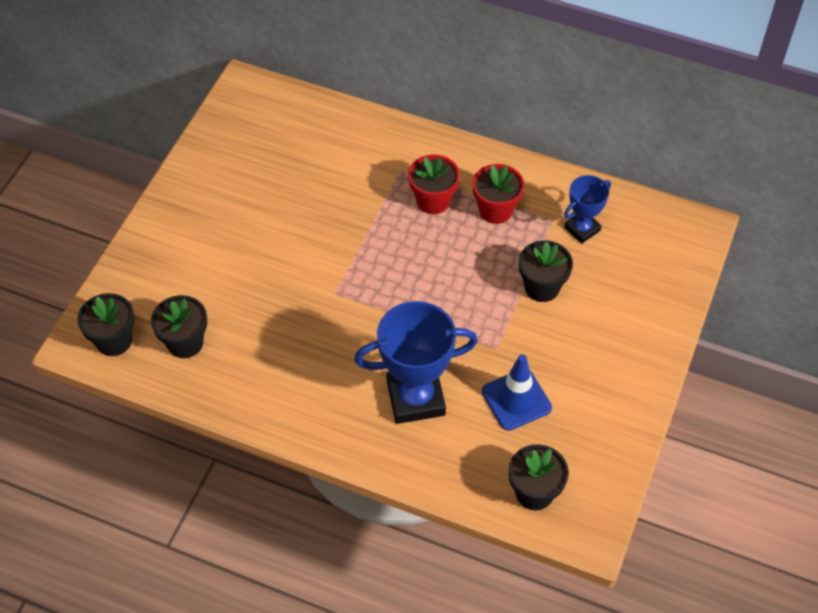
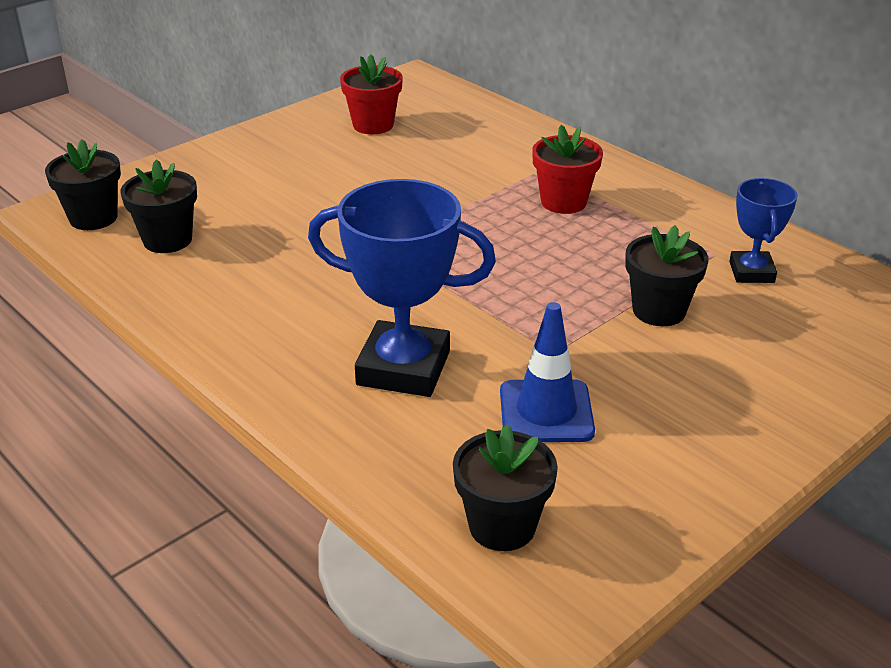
camera: 25 degrees right, 20 degrees down
red flower pot [472,164,524,224] -> red flower pot moved to [340,54,403,134]
blue trophy [564,175,611,243] -> blue trophy turned 75 degrees counterclockwise [729,178,798,283]

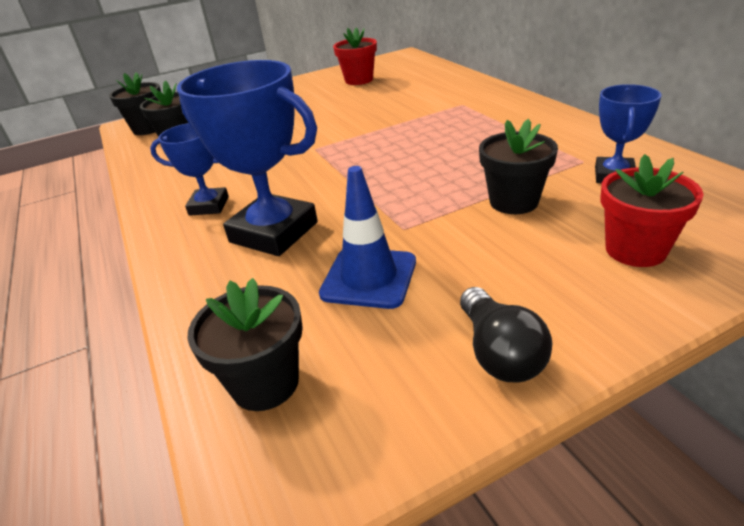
camera: 20 degrees right, 0 degrees up
red flower pot [532,125,603,214] -> red flower pot moved to [600,154,704,267]
none -> blue trophy [150,123,229,216]
none -> black light bulb [460,287,552,382]

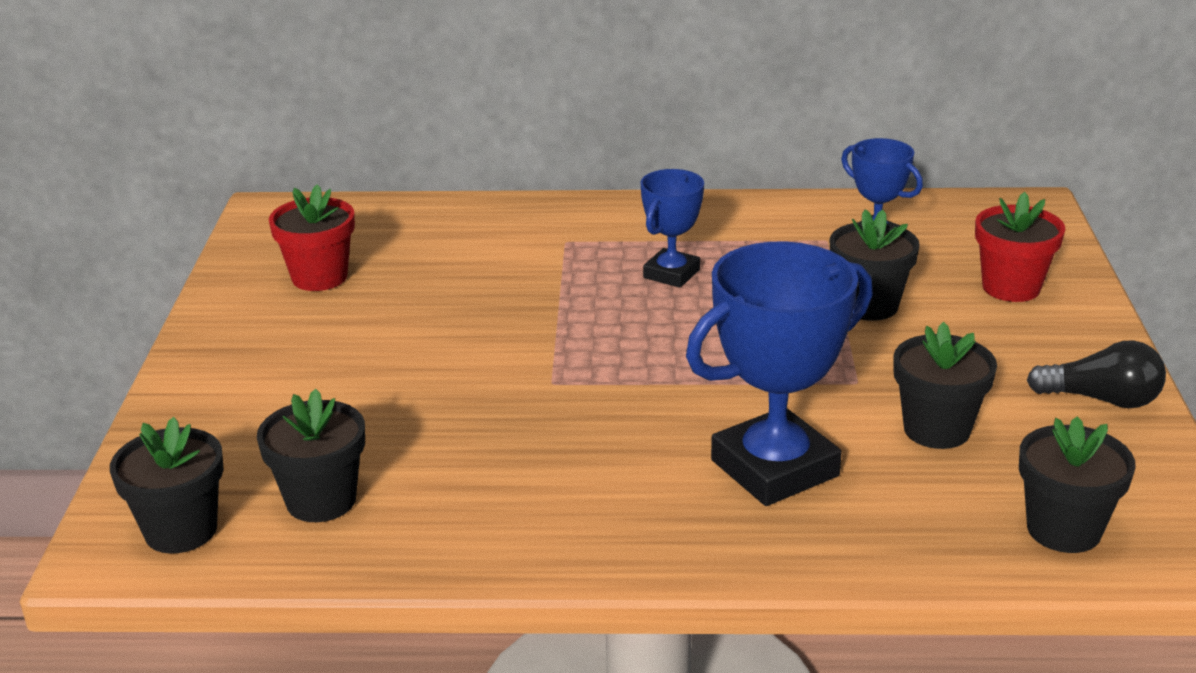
camera: 65 degrees left, 5 degrees down
blue trophy [150,123,229,216] -> blue trophy moved to [640,169,704,288]
blue traffic cone [319,166,416,309] -> black flower pot [894,322,997,449]

